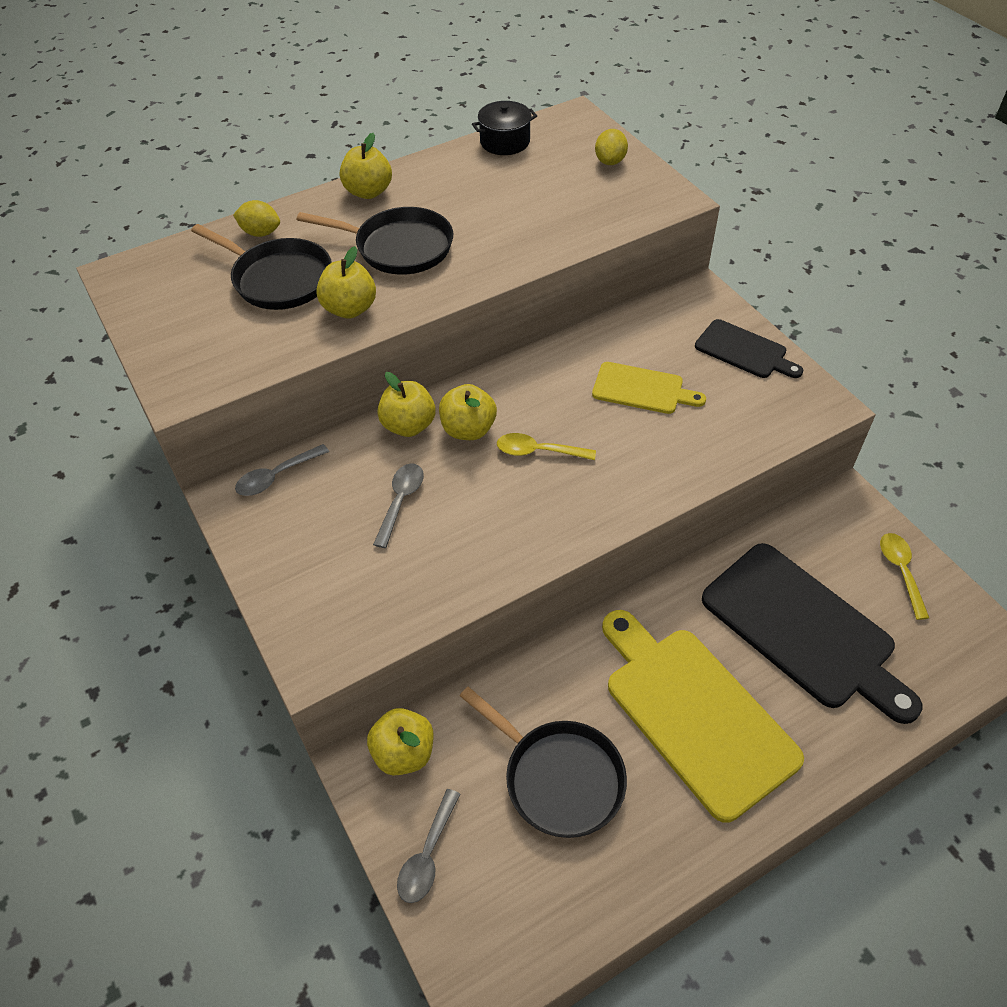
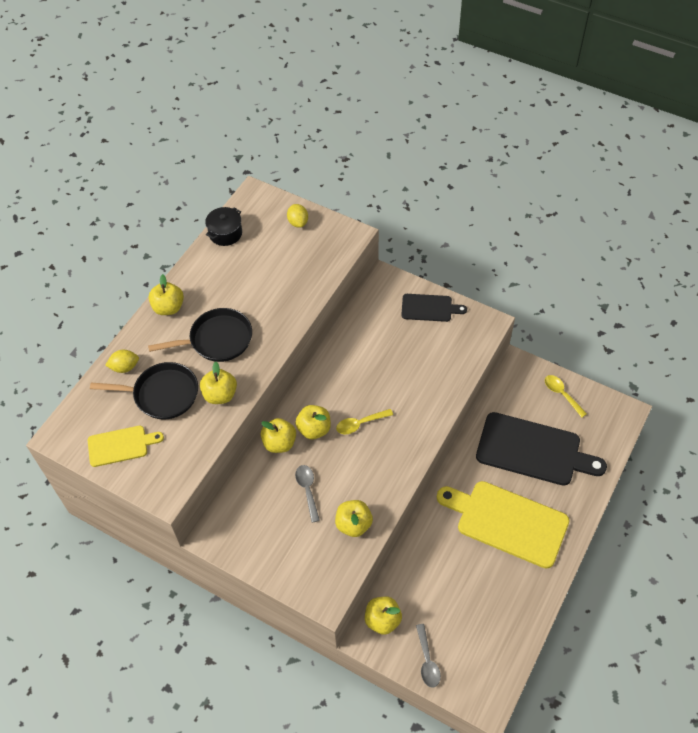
camera: 30 degrees left, 5 degrees up
grey spoon [235,444,329,496] -> none
black pan [460,687,627,838] -> none
yellow cutting board [592,362,706,414] -> yellow cutting board moved to [88,426,164,467]
none -> yellow apple [335,500,373,537]

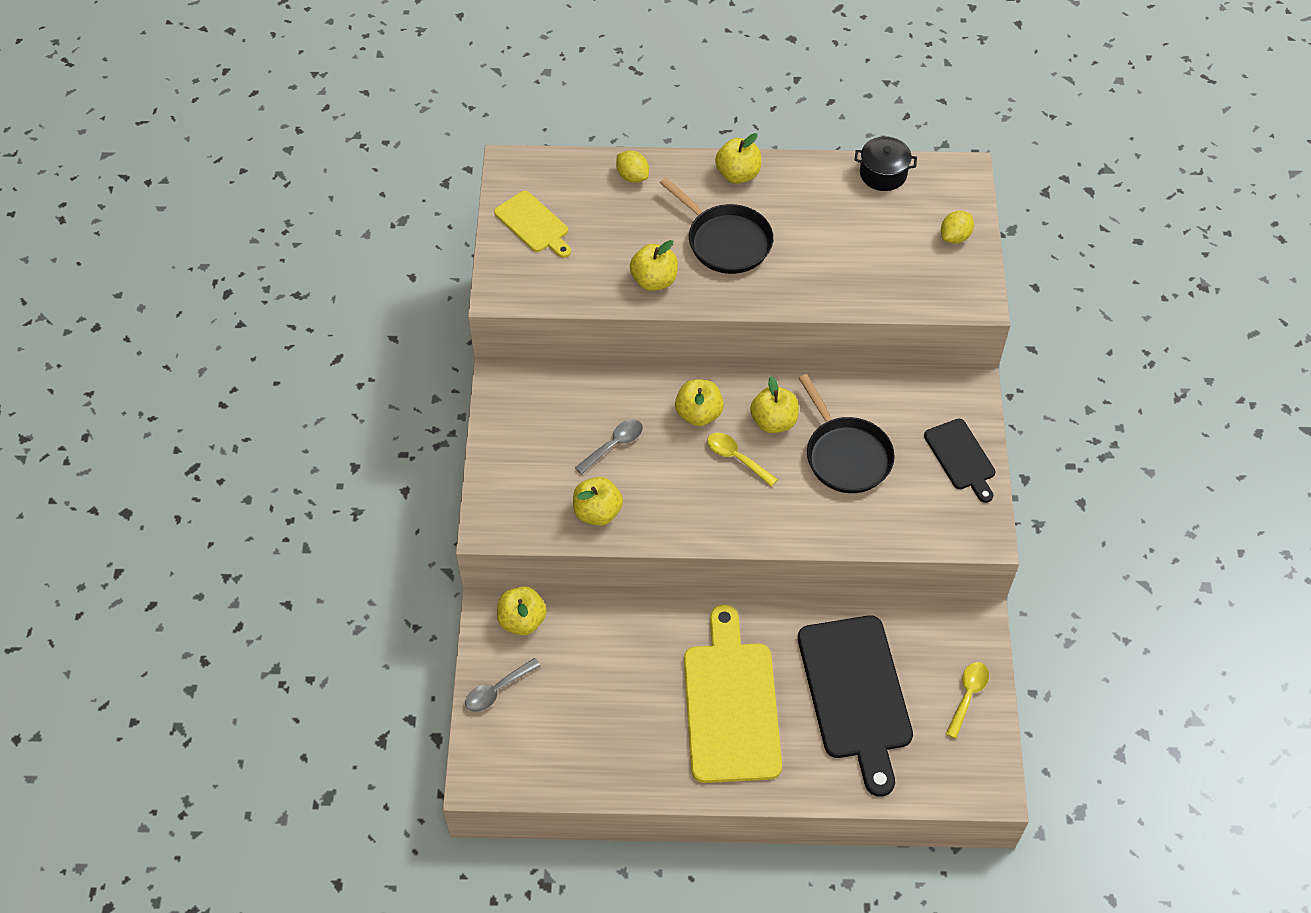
camera: 60 degrees right, 0 degrees up
black pan [90,362,198,420] -> black pan moved to [799,374,895,493]
yellow apple [261,418,296,453] -> yellow apple moved to [750,376,799,433]

